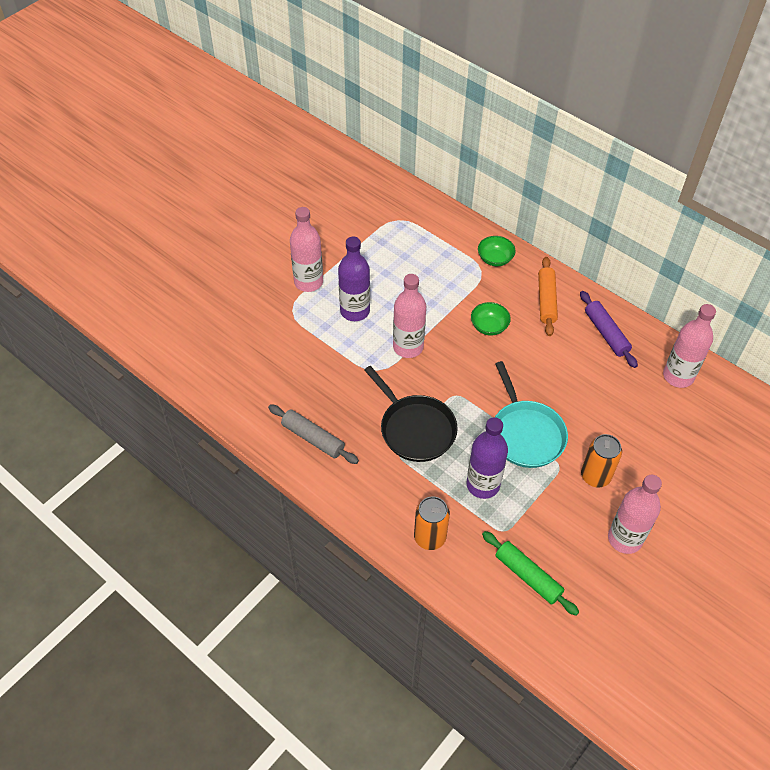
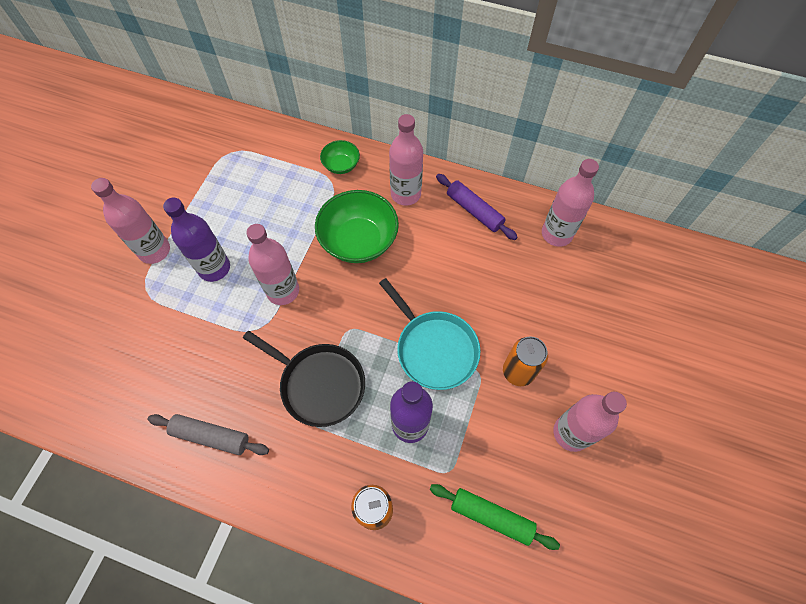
camera: 20 degrees left, 10 degrees up
green bowl [471,302,511,336] -> green bowl [315,190,399,263], size x1.93
orange rolling pin [538,257,558,336] -> pink bottle [389,114,423,206]

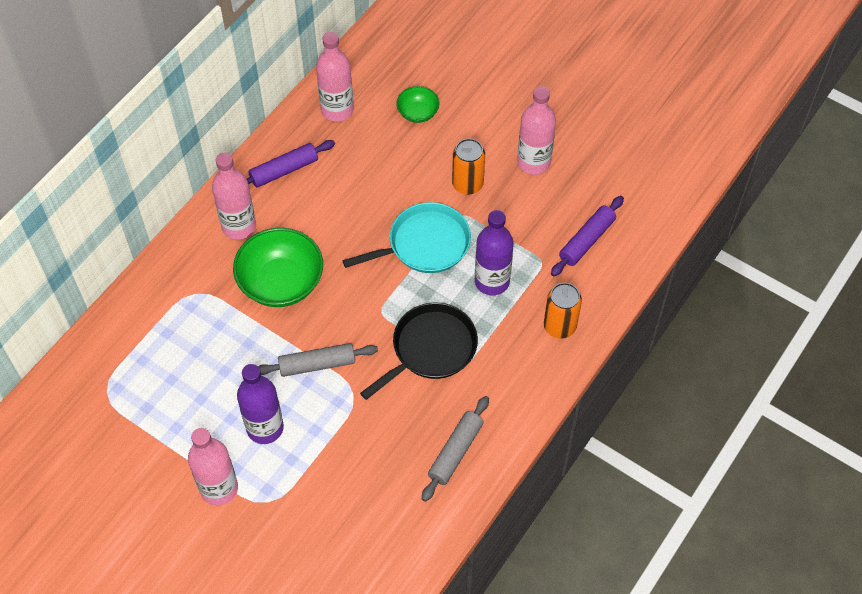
camera: 75 degrees left, 5 degrees down
pink bottle [246,224,299,305] -> grey rolling pin [258,343,378,377]
green bowl [320,140,360,174] -> green bowl moved to [396,86,440,123]
green rolling pin [430,484,560,550] -> purple rolling pin [551,196,624,276]

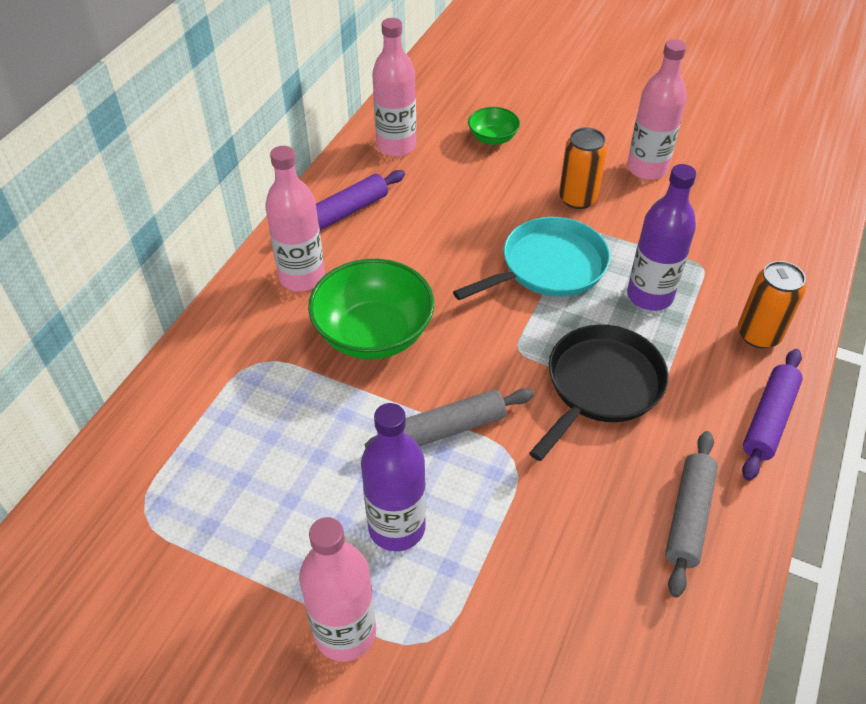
camera: 10 degrees left, 10 degrees down
purple rolling pin [551,196,624,276] -> purple rolling pin moved to [742,349,803,481]

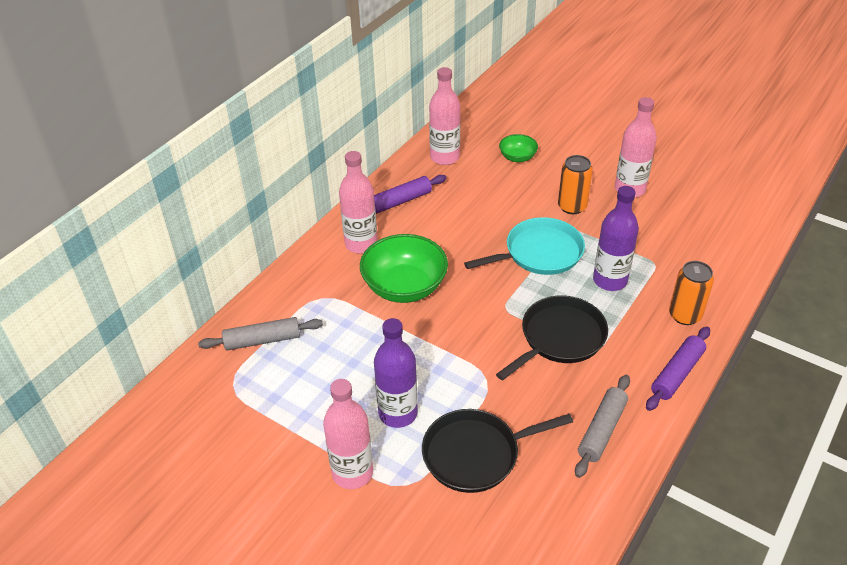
camera: 10 degrees right, 5 degrees down
grey rolling pin [365,388,534,448] -> grey rolling pin moved to [198,317,323,350]
none -> black pan [422,409,573,493]

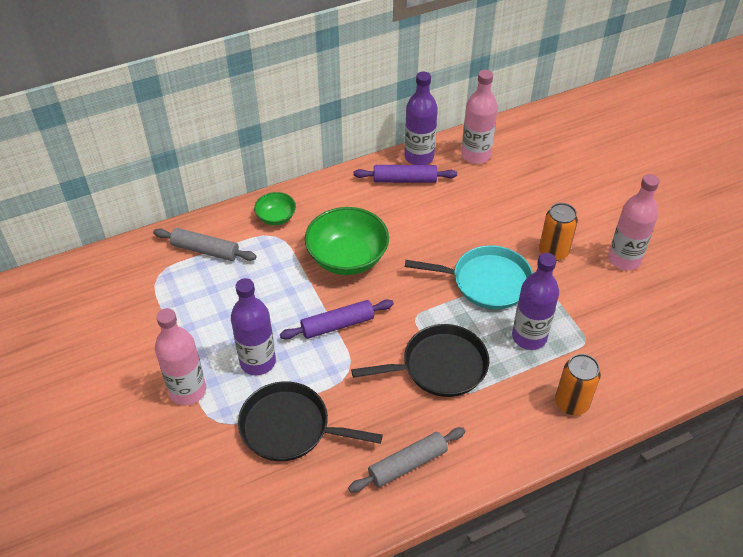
camera: 30 degrees right, 5 degrees up
pink bottle [339,151,377,254] -> none
green bowl [499,134,538,162] -> green bowl moved to [254,192,296,225]
purple rolling pin [646,327,710,411] -> purple rolling pin moved to [280,300,394,339]
none -> purple bottle [404,72,438,165]

